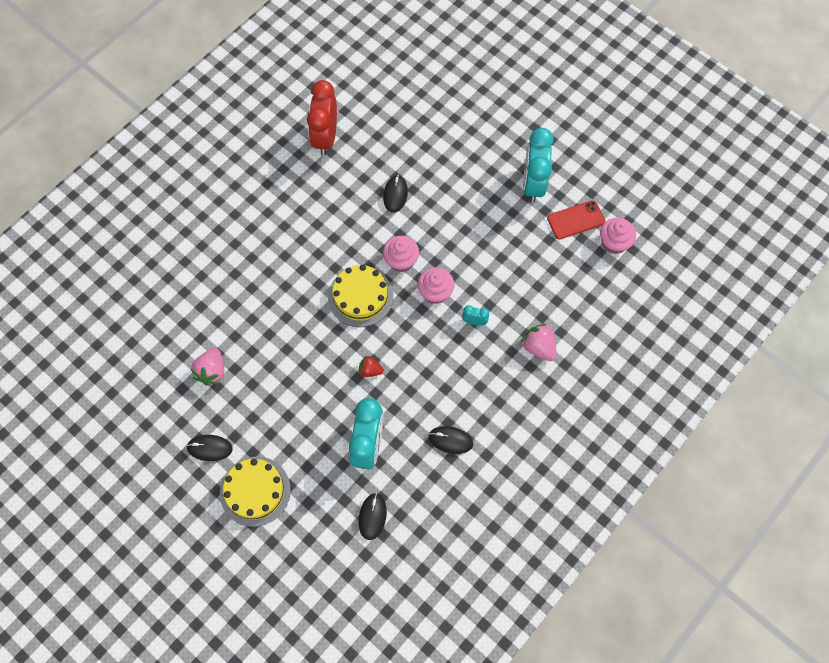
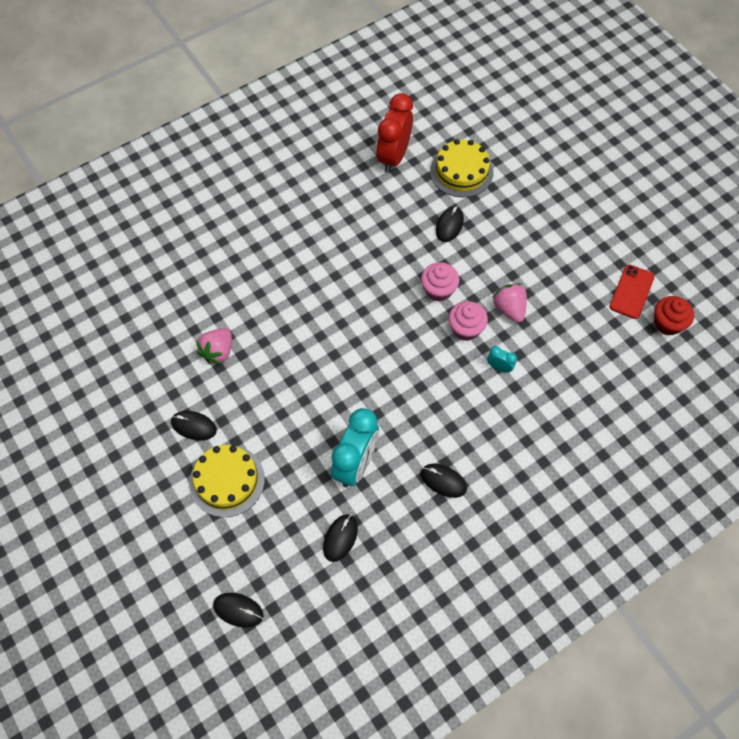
camera: 15 degrees right, 5 degrees down
yellow cake [328,265,393,327] -> yellow cake moved to [430,139,494,198]
red strawberry [359,355,384,377] -> none
pink strawberry [521,324,556,361] -> pink strawberry moved to [492,283,527,323]
turquoise clock [523,128,554,203] -> none
red phone [547,200,605,239] -> red phone turned 60 degrees counterclockwise [609,264,655,319]
pink cupcake [600,218,636,254] -> red cupcake [654,296,694,335]
none -> black mouse [213,593,264,628]

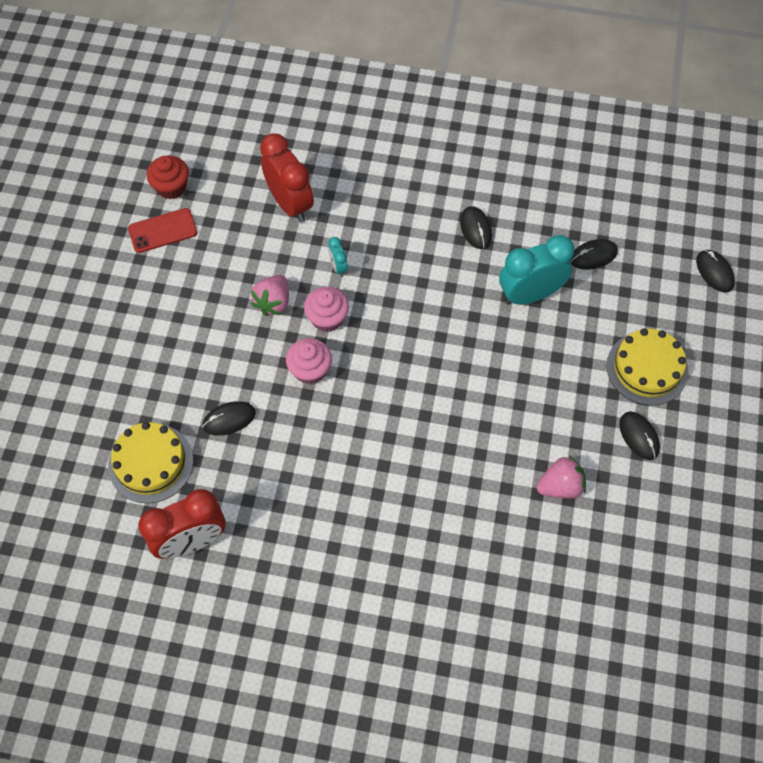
camera: 135 degrees left, 0 degrees up
none -> red clock [260,133,314,222]

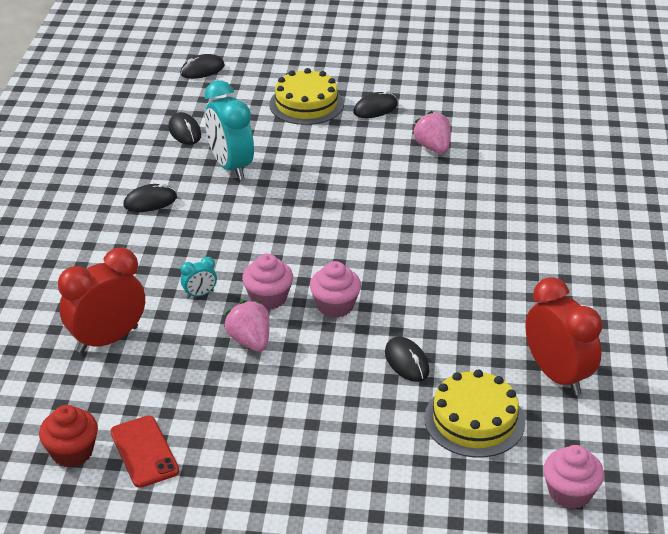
camera: 95 degrees left, 25 degrees down
pink strawberry [251,275,289,316] -> pink strawberry turned 135 degrees counterclockwise [224,300,269,352]
none -> pink cupcake [543,445,604,509]

